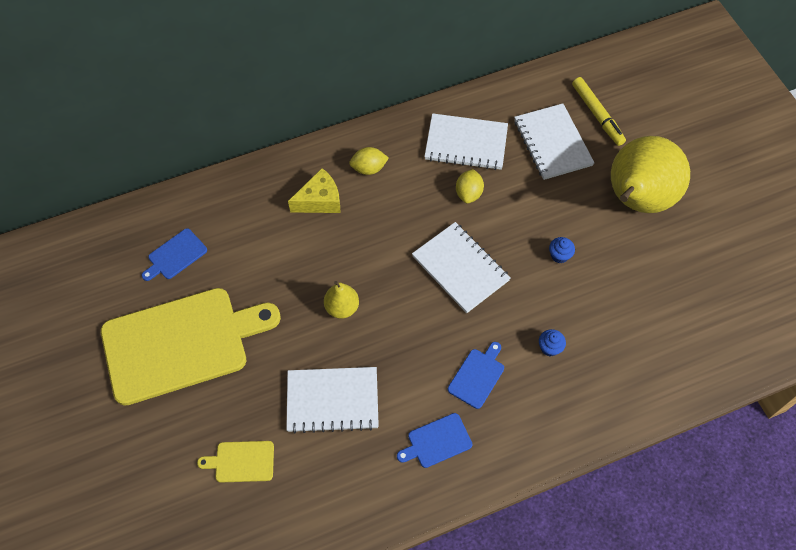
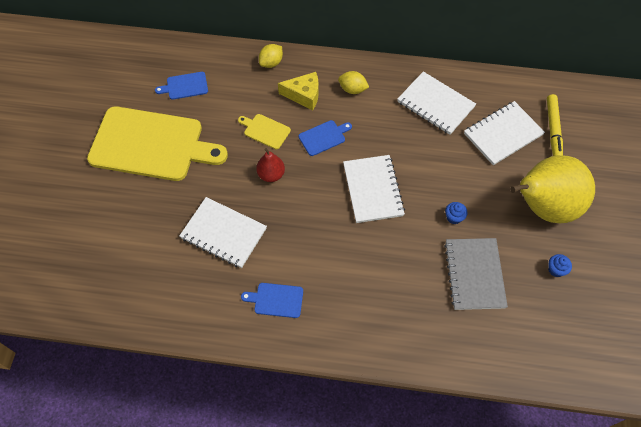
camera: 30 degrees right, 0 degrees up
yellow cutting board [197,441,274,483] -> yellow cutting board moved to [238,114,291,149]
yellow pear [324,281,359,319] -> red pear [256,148,285,182]
blue cutting board [448,342,504,409] -> blue cutting board moved to [299,120,352,156]
yellow lemon [456,169,484,203] -> yellow lemon moved to [259,44,283,68]
white notebook [514,103,595,180] -> white notebook turned 45 degrees clockwise [464,101,545,165]
blue cupcake [539,329,566,356] -> blue cupcake moved to [548,254,572,277]
none -> grey notebook [444,238,508,310]

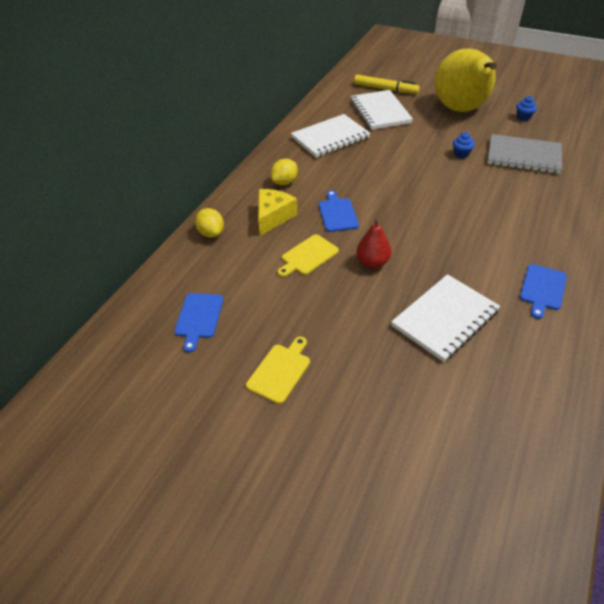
camera: 70 degrees left, 15 degrees down
yellow cutting board [87,106,228,181] -> yellow cutting board [246,337,310,404], size x0.40
white notebook [343,155,405,223] -> none

